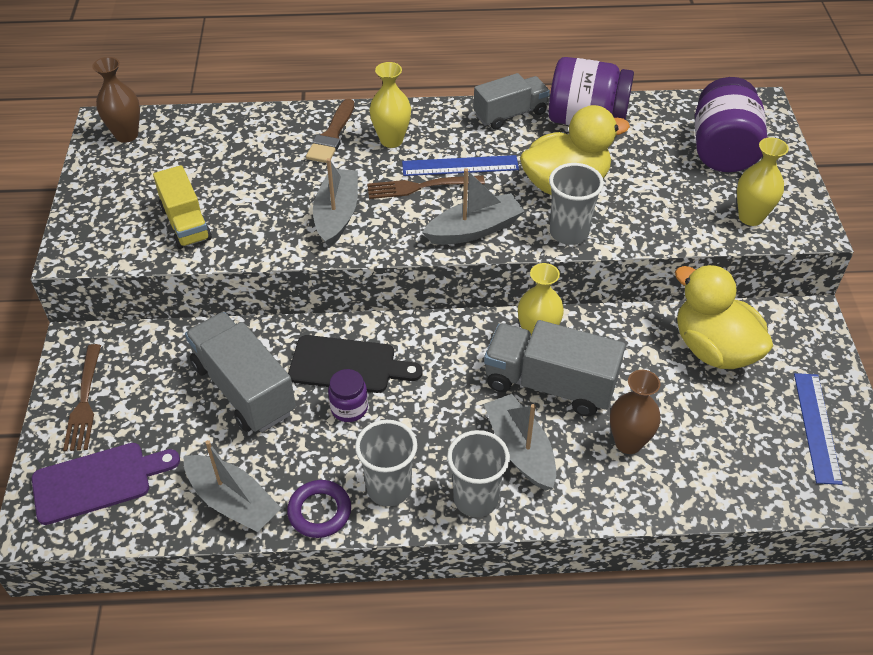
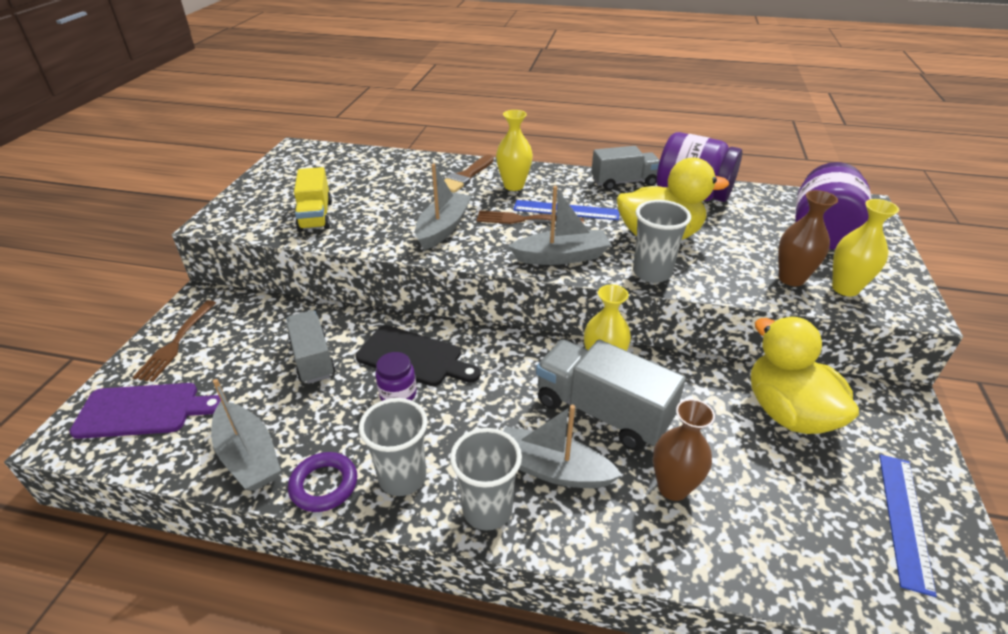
camera: 15 degrees right, 10 degrees down
brown vase [92,57,140,143] -> brown vase moved to [778,190,838,286]
grey truck [185,312,296,433] -> grey truck [287,311,336,384], size x0.66
grey boat [484,394,556,491] -> grey boat turned 60 degrees counterclockwise [503,405,622,488]

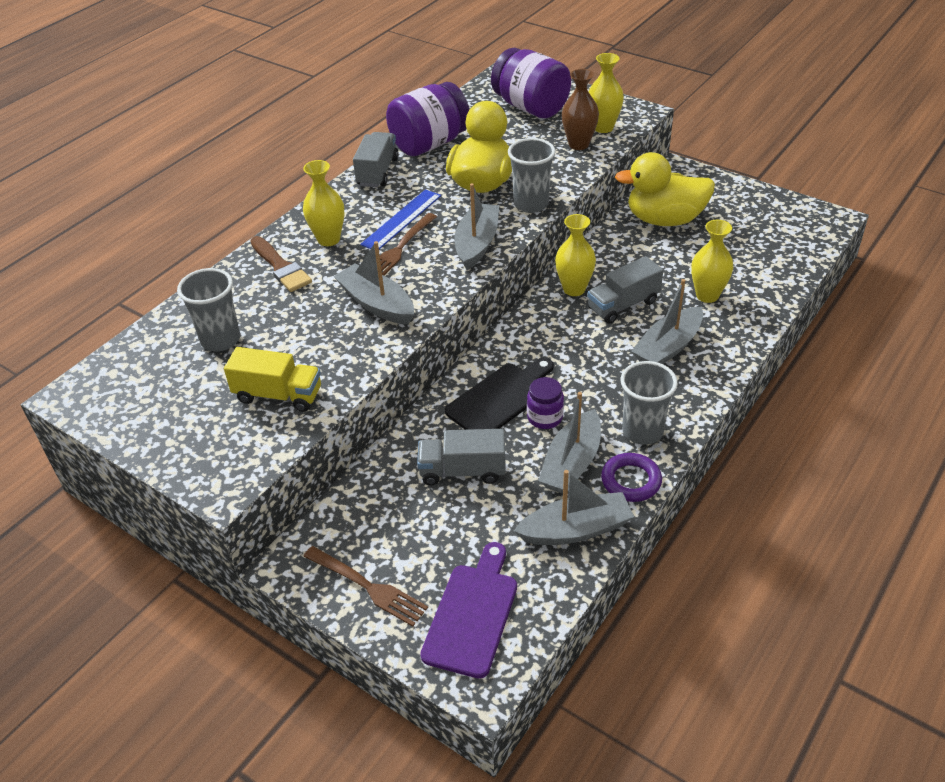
camera: 65 degrees left, 5 degrees up
grey cup [450,428,522,530] -> grey cup moved to [177,268,240,351]
grey truck [536,340,686,451] -> grey truck [587,256,663,324], size x0.66
brown vase [653,399,715,501] -> yellow vase [691,220,733,303]
blue ruler [879,454,937,597] -> none
none -> grey boat [538,392,601,494]

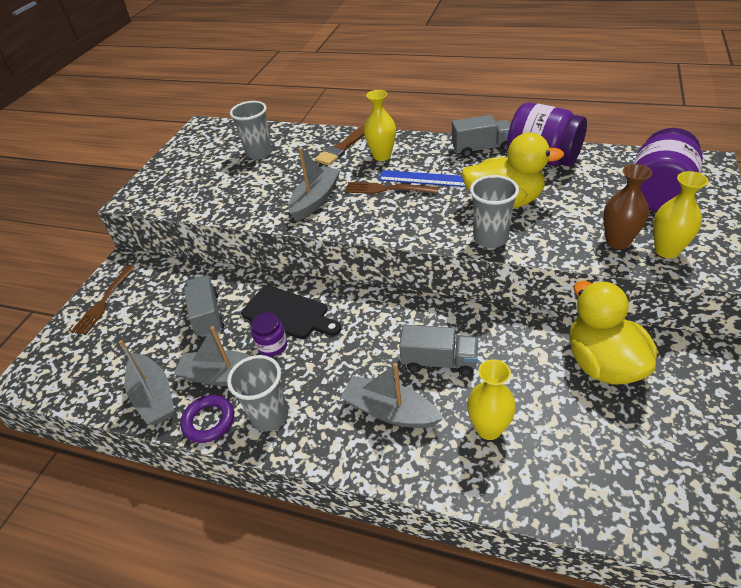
camera: 75 degrees right, 0 degrees up
yellow truck [224,347,321,412] -> none
purple cutting board [420,542,517,679] -> none
grey boat [455,183,499,270] -> none
yellow vase [555,214,596,296] -> none
grey truck [587,256,663,324] -> grey truck turned 150 degrees clockwise [399,325,478,376]

